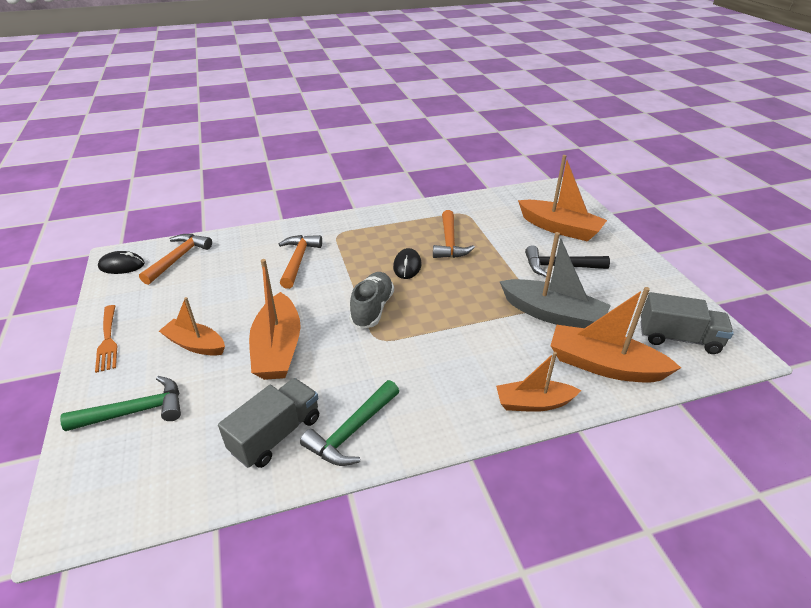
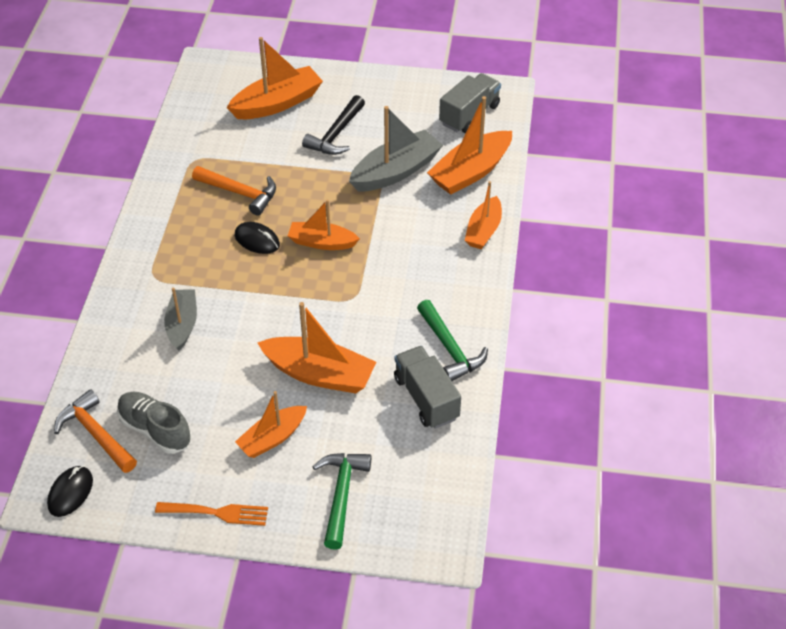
camera: 65 degrees left, 10 degrees up
orange hammer [279,235,322,289] -> grey boat [164,288,197,351]
grey shoe [349,272,394,329] -> grey shoe moved to [117,392,192,454]
none -> orange boat [288,199,360,250]

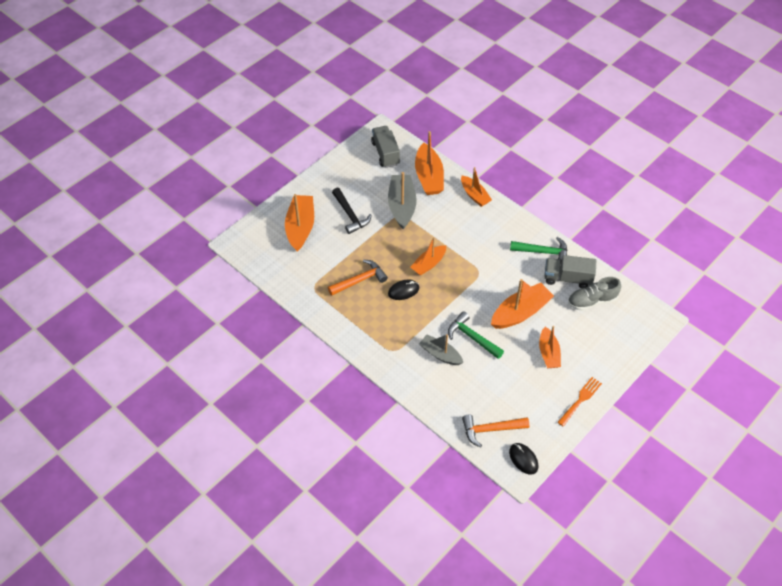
camera: 55 degrees left, 5 degrees up
grey shoe [117,392,192,454] -> grey shoe moved to [568,277,621,311]
green hammer [312,453,371,550] -> green hammer moved to [448,311,504,359]

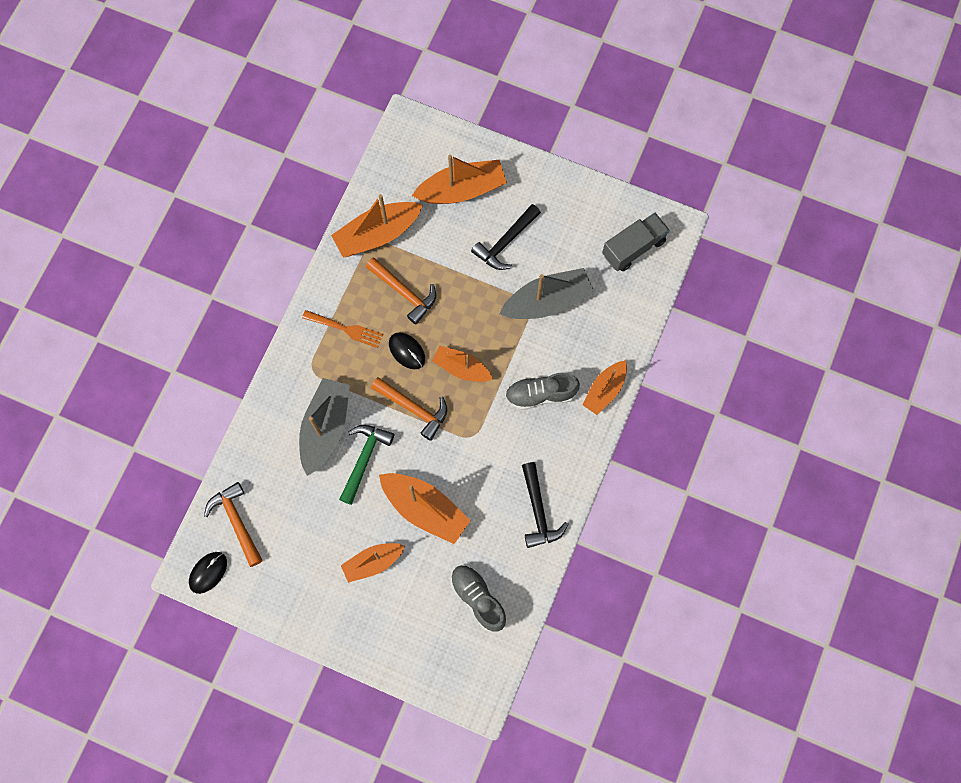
camera: 70 degrees right, 20 degrees up
orange boat [415,131,444,195] -> orange boat moved to [331,194,423,258]
grey boat [419,334,463,365] -> grey boat [299,378,350,476], size x1.55
green hammer [510,237,567,265] -> black hammer [522,462,568,548]
grey truck [544,255,596,288] -> none
orange fork [557,377,602,427] -> orange fork moved to [302,310,383,348]
none -> orange hammer [371,377,447,441]
none -> grey shoe [505,373,580,410]

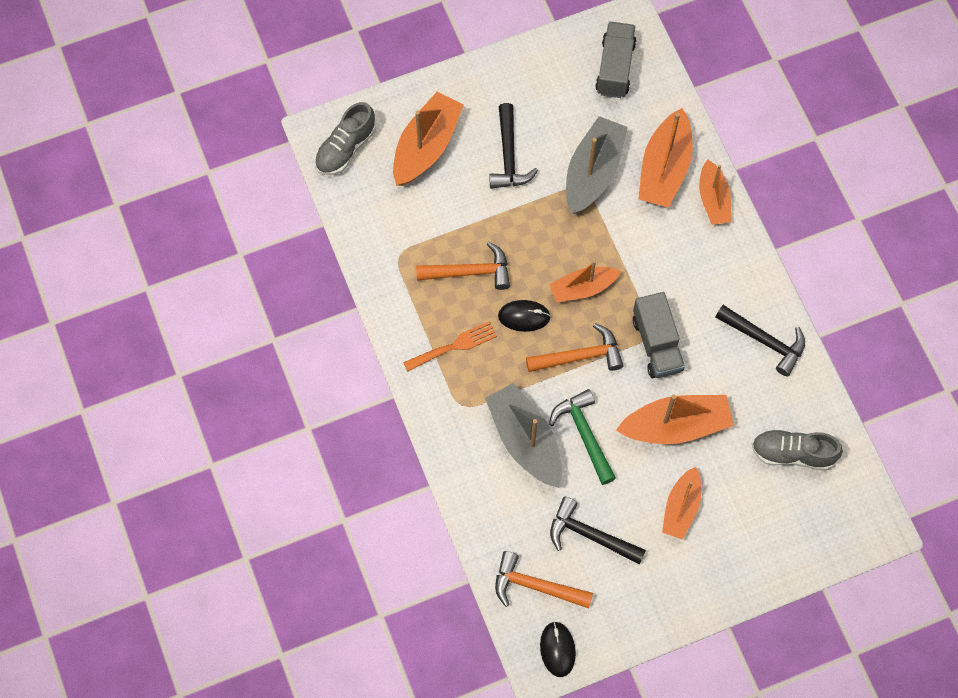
camera: 45 degrees left, 5 degrees down
orange boat [331,194,423,258] -> orange boat moved to [638,108,693,208]
grey shoe [505,373,580,410] -> grey shoe moved to [315,102,376,175]
none -> black hammer [550,497,646,564]
none -> grey truck [633,292,685,378]

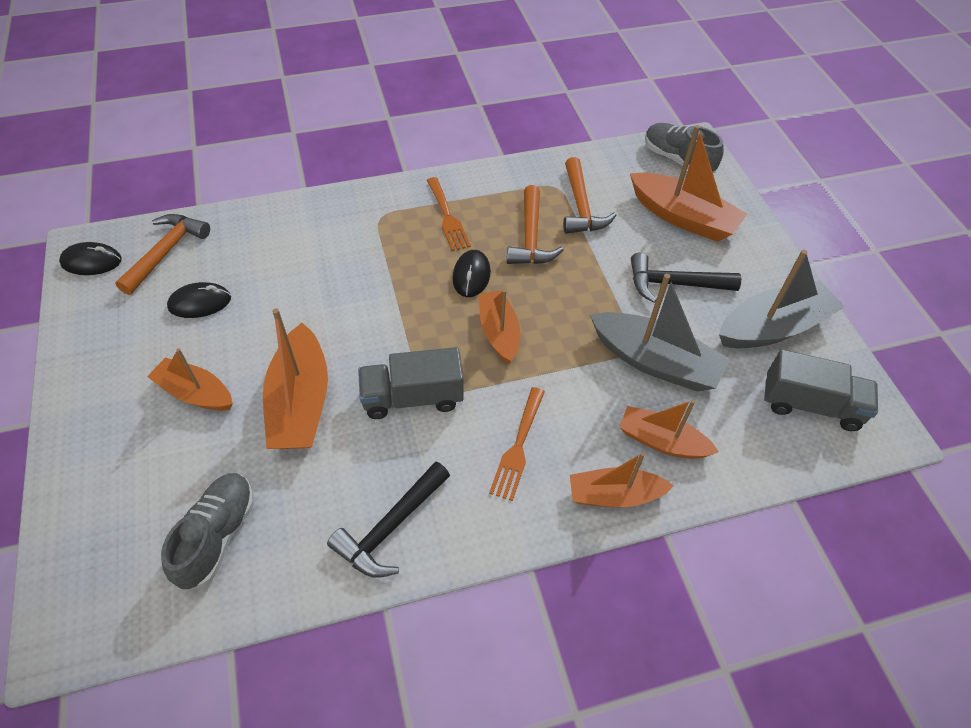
camera: 95 degrees right, 15 degrees down
grey boat [485,383,562,488] -> grey boat moved to [719,250,845,348]
orange hammer [526,323,624,372] -> orange hammer moved to [563,157,616,234]
green hammer [549,389,616,485] -> none
black hammer [550,497,646,564] -> black mouse [167,282,231,318]
orange boat [638,108,693,208] -> orange boat [619,400,719,459], size x0.64
none -> orange fork [489,387,545,501]

